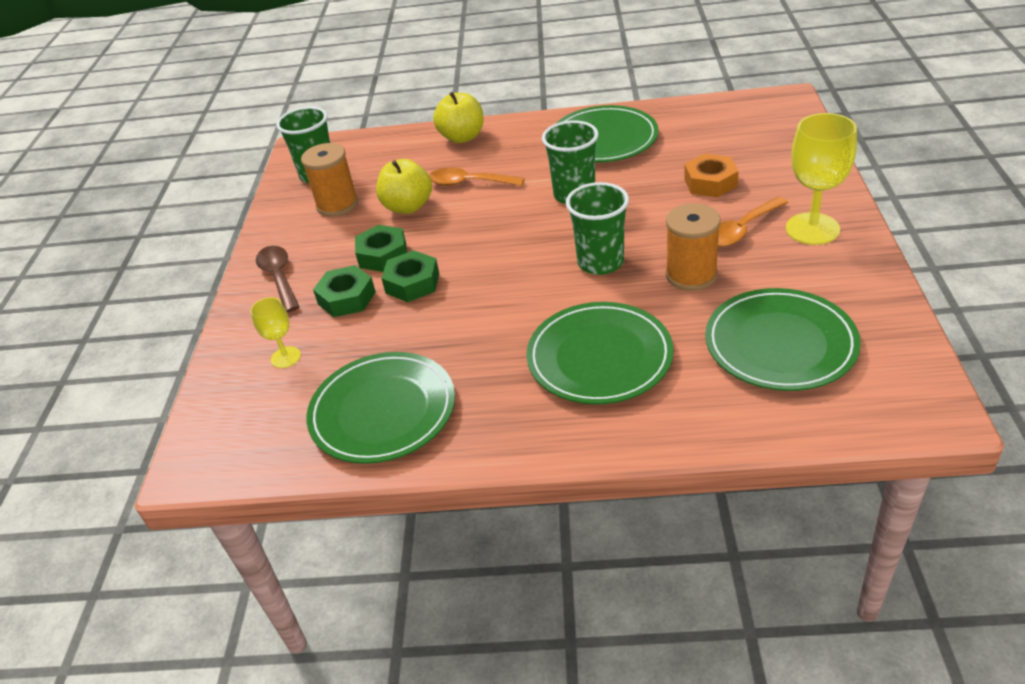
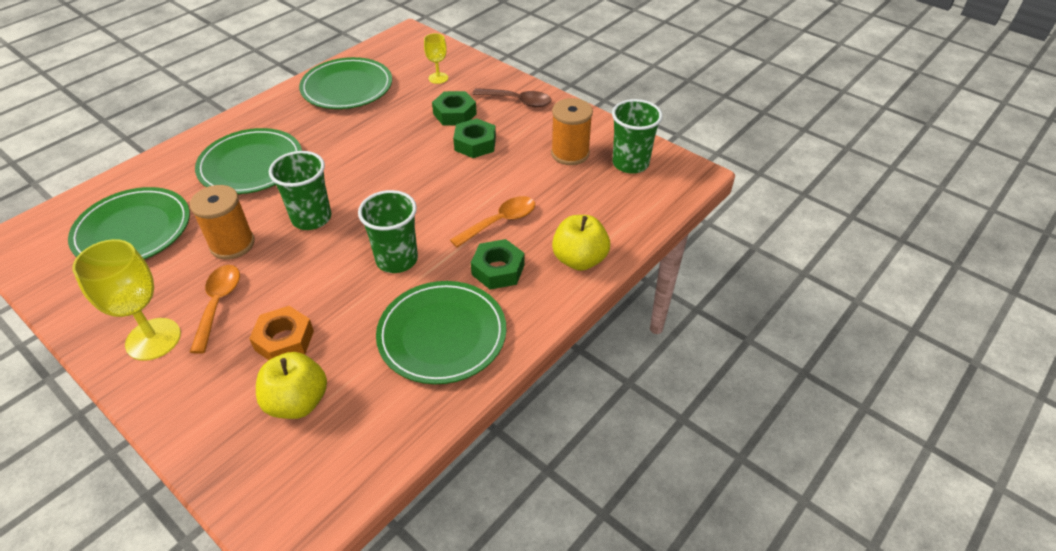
camera: 125 degrees right, 5 degrees up
yellow apple [376,159,432,214] -> yellow apple moved to [256,352,327,419]
green nut [381,250,439,302] -> green nut moved to [471,239,525,290]

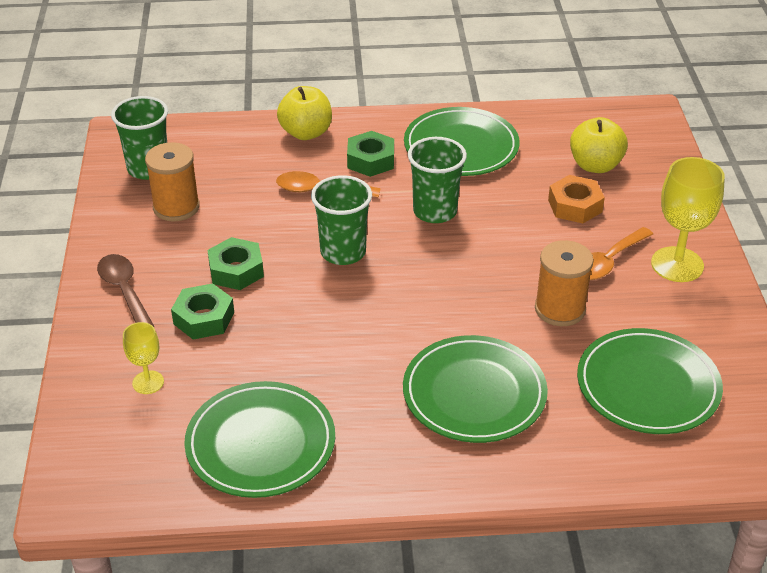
camera: 135 degrees left, 5 degrees down
green cup [269,151,331,230] -> green cup moved to [311,175,372,265]

